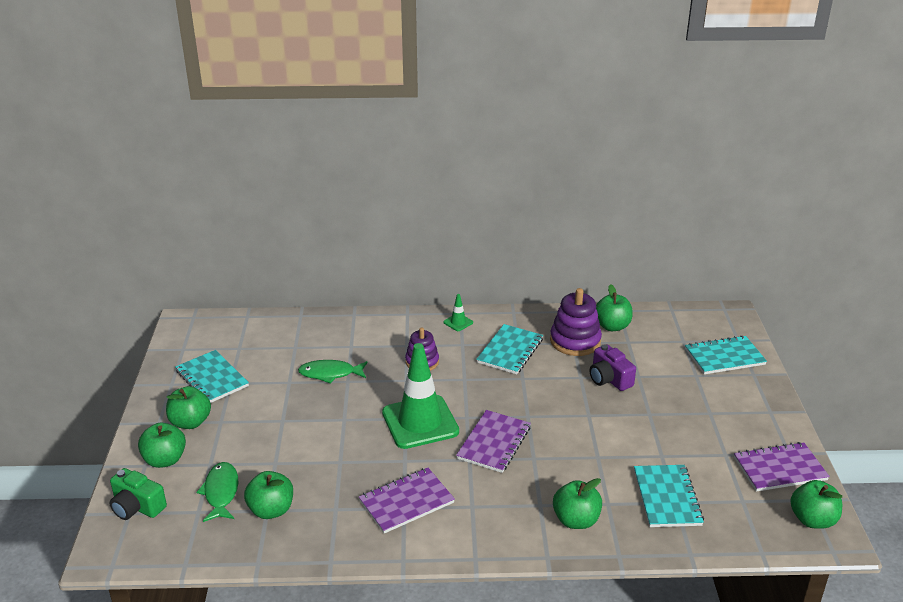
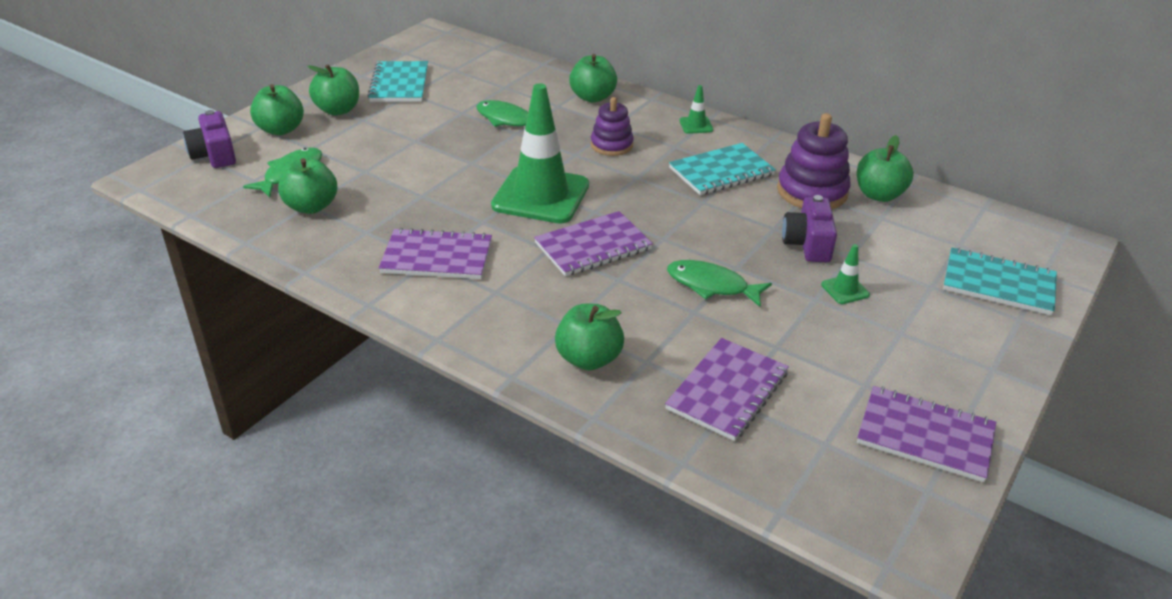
camera: 35 degrees right, 5 degrees up
green camera [110,468,167,520] -> purple camera [183,110,236,168]
turquoise notebook [634,465,704,527] -> purple notebook [665,338,789,441]
green apple [790,480,842,529] -> green apple moved to [569,54,617,103]
none -> green fish [667,260,772,307]
none -> green traffic cone [821,244,870,304]

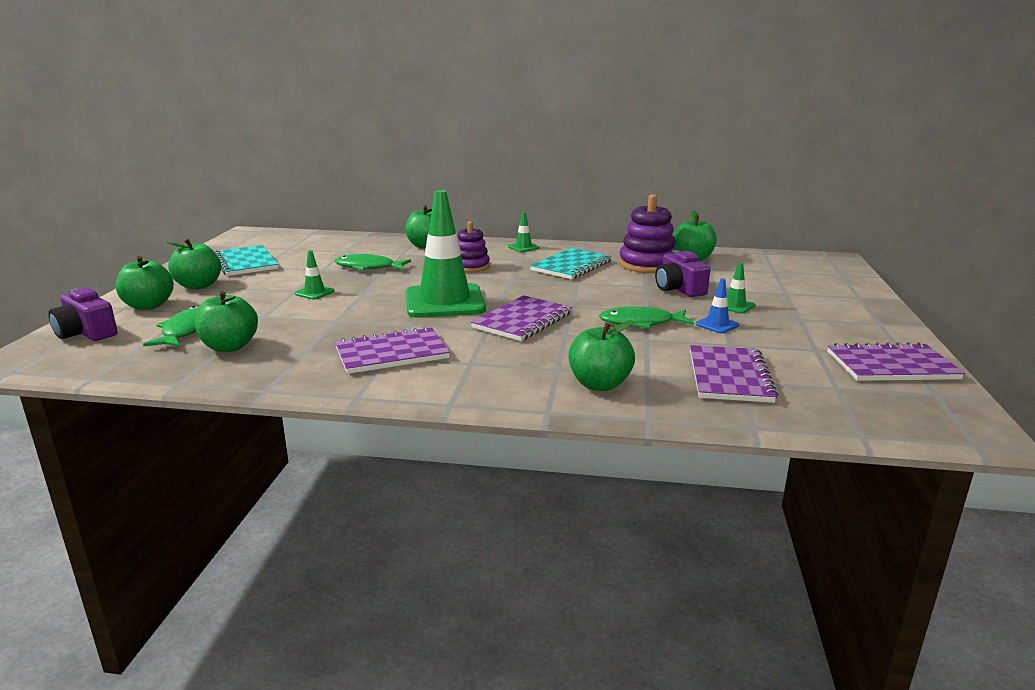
camera: 25 degrees left, 15 degrees down
turquoise notebook [943,248,1057,315] -> none
none -> green traffic cone [295,250,335,299]
none -> blue traffic cone [696,278,739,334]

